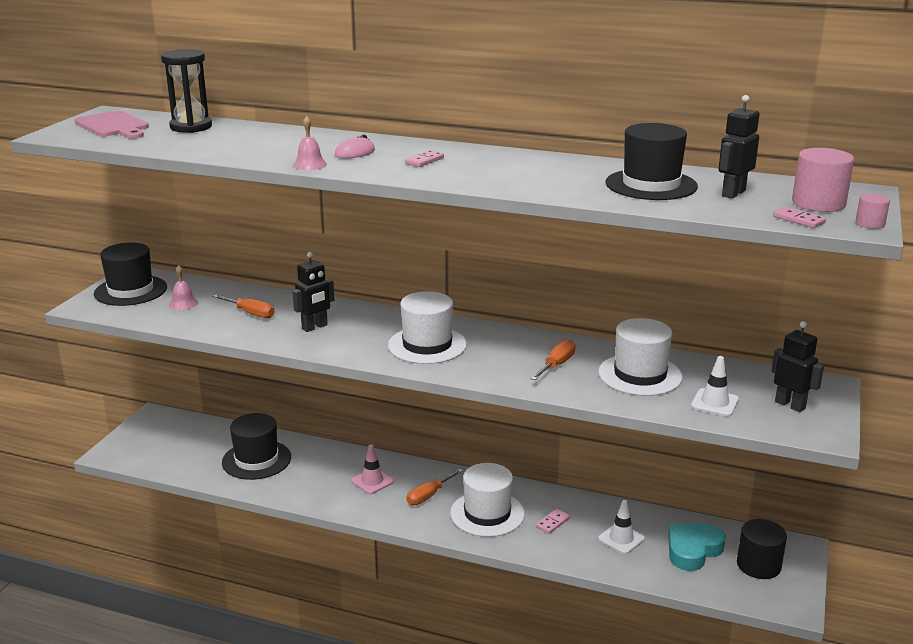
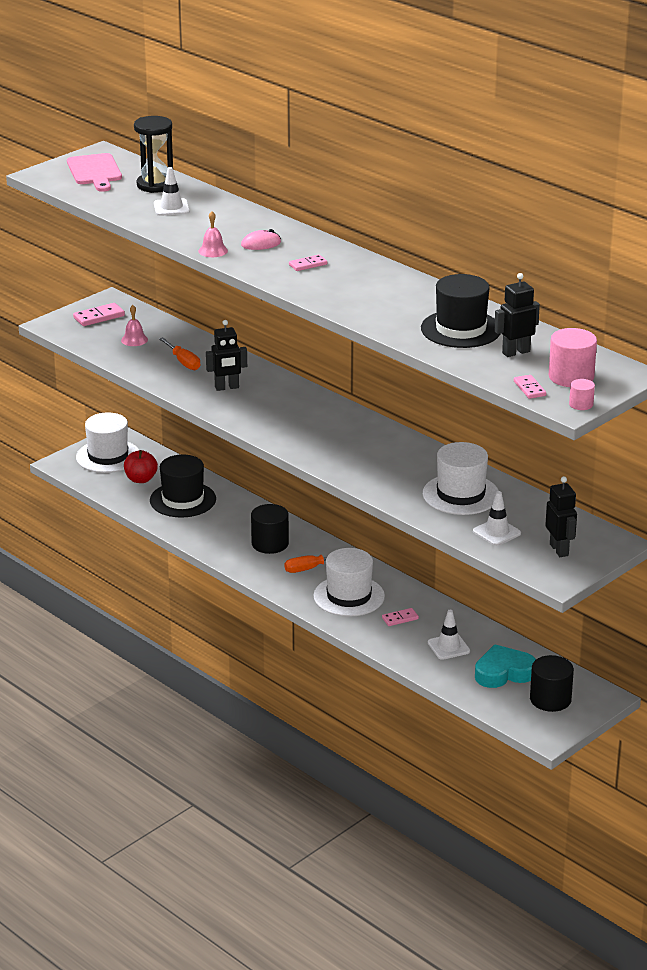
camera: 25 degrees right, 5 degrees up
black hat [94,243,167,306] -> pink domino [73,303,125,326]
pink traffic cone [351,445,394,494] -> black cylinder [251,504,289,554]
white hat [388,291,467,364] -> white hat moved to [76,412,139,473]
orange screwdriver [530,339,575,380] -> none
none -> red apple [124,450,158,483]
none -> white traffic cone [154,167,190,216]

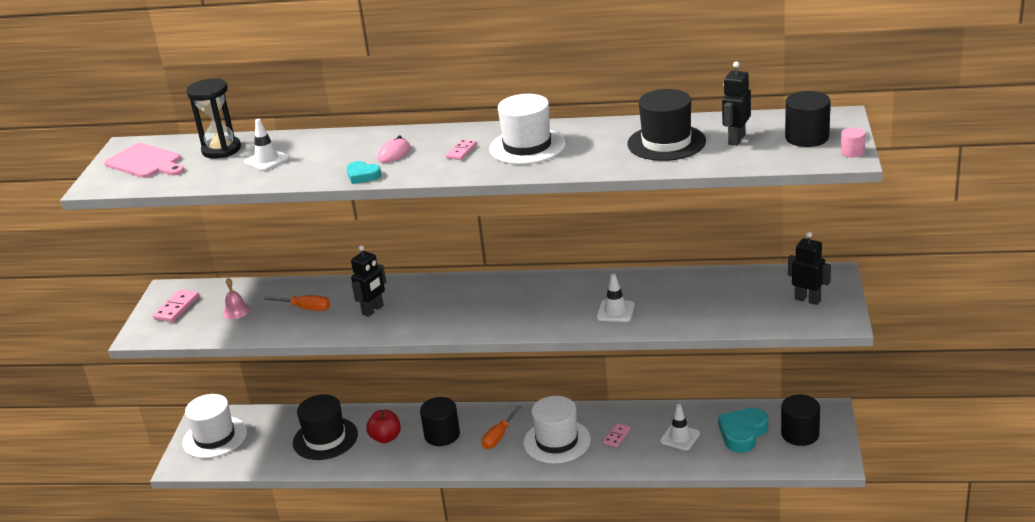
camera: 35 degrees left, 0 degrees up
red apple [124,450,158,483] -> red apple moved to [366,410,401,443]
pink bell [198,211,228,257] -> turquoise heart [347,161,381,184]
white hat [423,442,499,515] -> white hat moved to [489,94,566,164]
white traffic cone [473,491,521,546] -> white traffic cone moved to [597,273,635,322]
pink domino [514,375,546,399] -> none
pink cylinder [549,328,597,387] -> black cylinder [785,91,830,147]

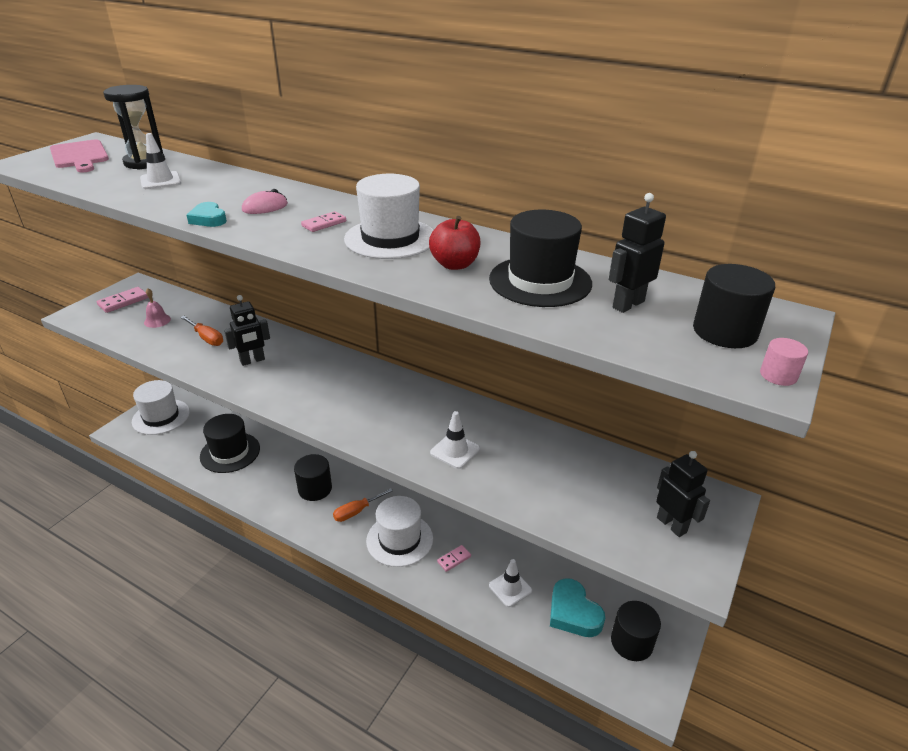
camera: 20 degrees right, 5 degrees up
red apple [366,410,401,443] -> red apple moved to [429,216,481,270]
turquoise heart [718,408,768,453] -> turquoise heart turned 90 degrees counterclockwise [550,578,605,637]

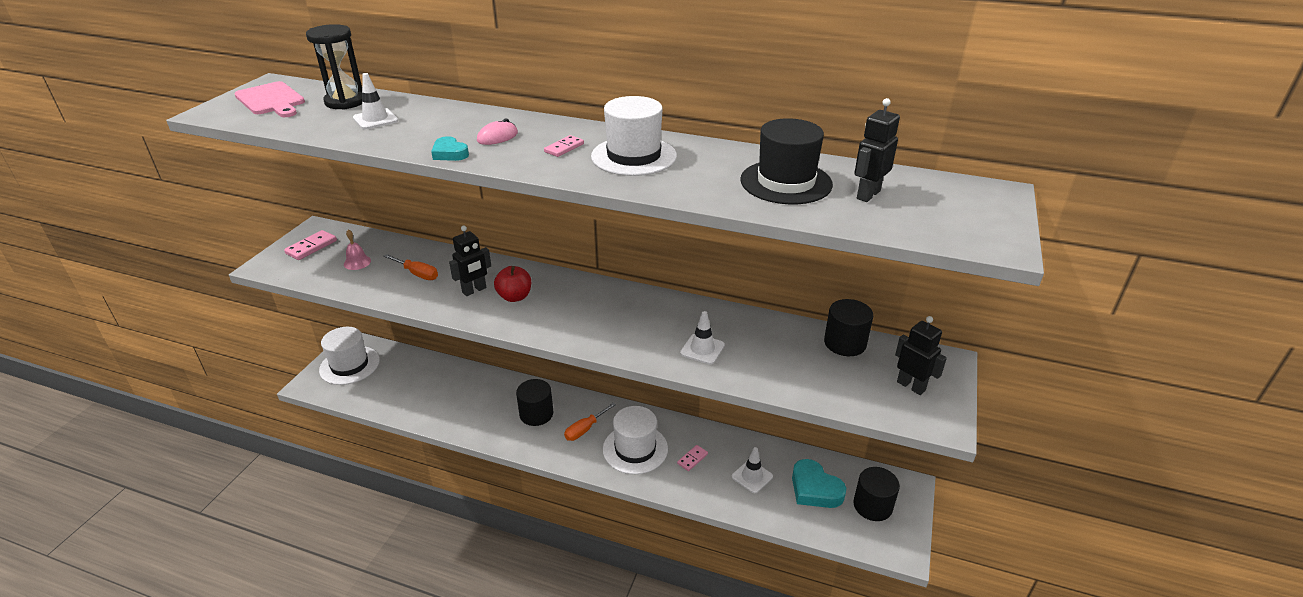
camera: 10 degrees left, 0 degrees up
black hat [200,414,260,473] -> none
red apple [429,216,481,270] -> red apple moved to [494,266,531,302]
black cylinder [693,264,775,348] -> black cylinder moved to [824,299,873,356]
pink cylinder [760,338,808,386] -> none

